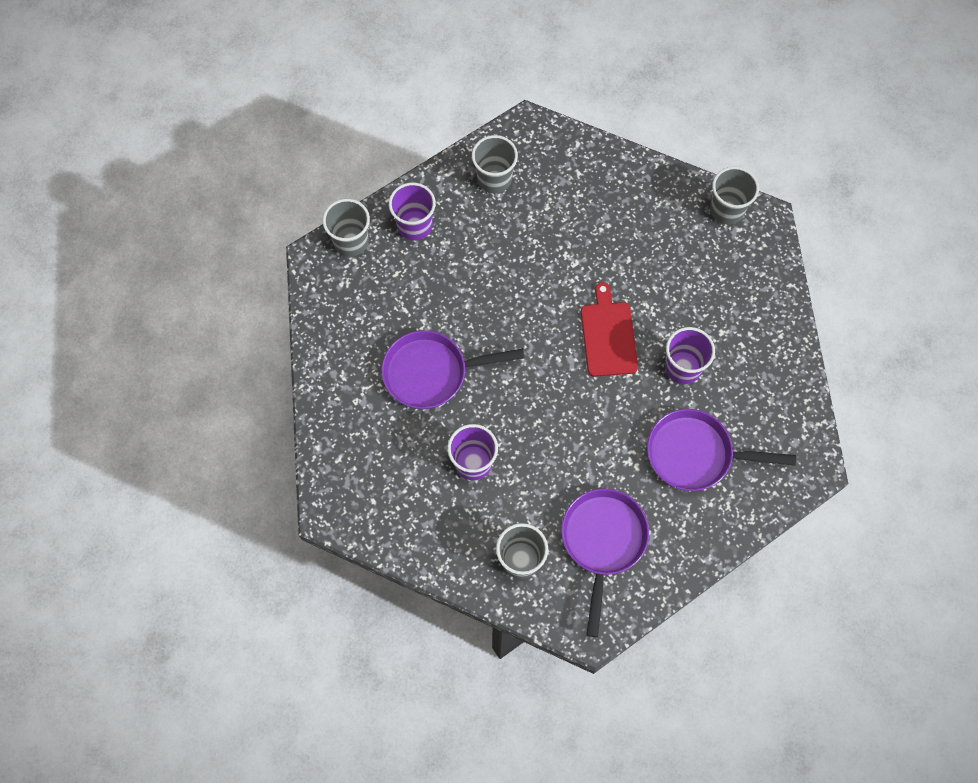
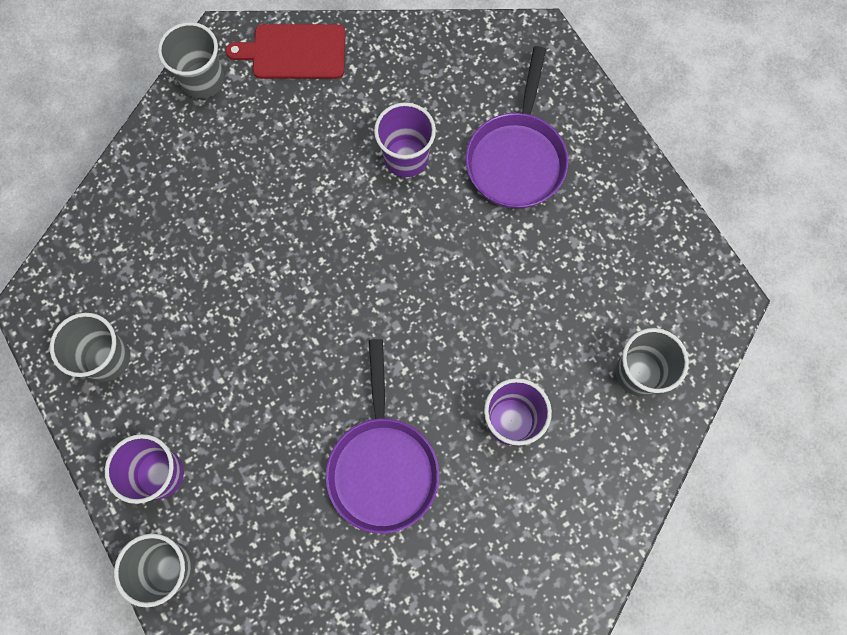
camera: 85 degrees left, 5 degrees up
purple pan [561,488,649,637] -> none
red cutting board [581,282,638,377] -> red cutting board moved to [226,24,345,79]

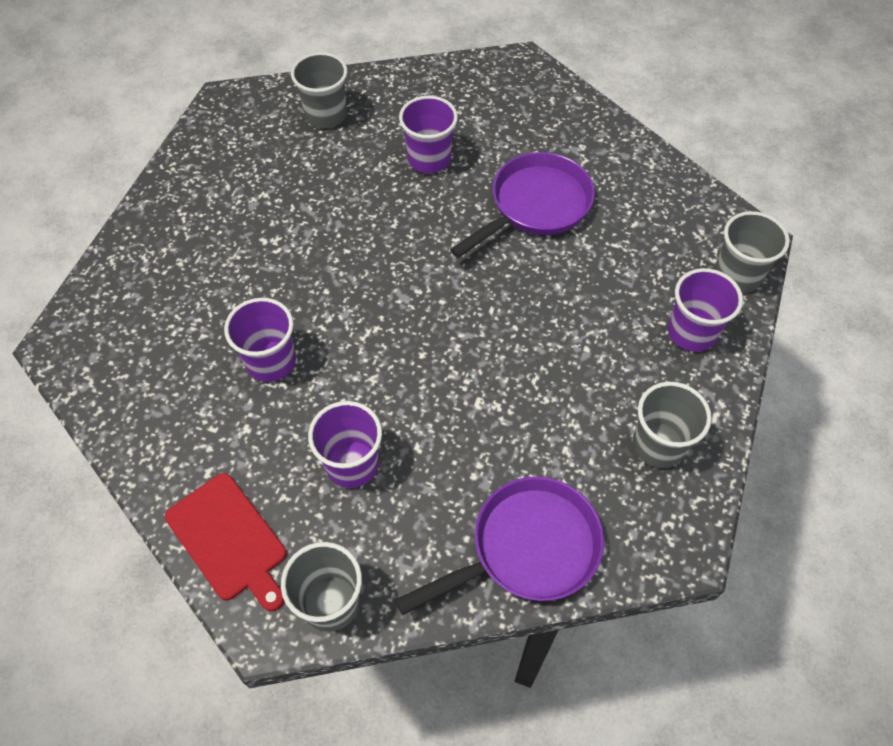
camera: 130 degrees left, 15 degrees down
purple pan [465,46,569,209] -> purple pan moved to [395,477,604,615]
none -> purple cup [308,401,382,488]

